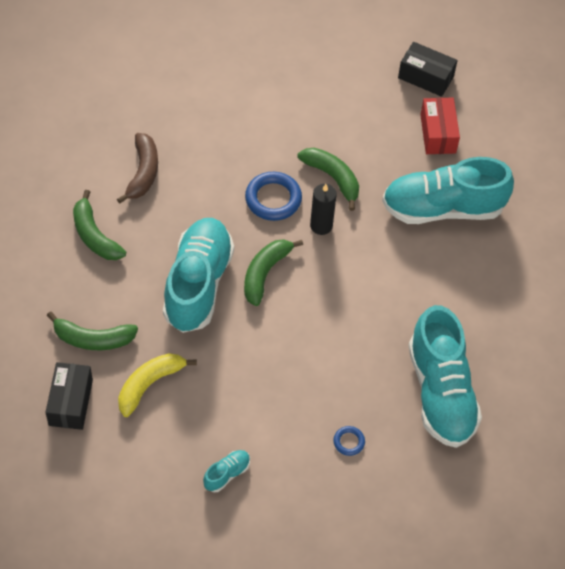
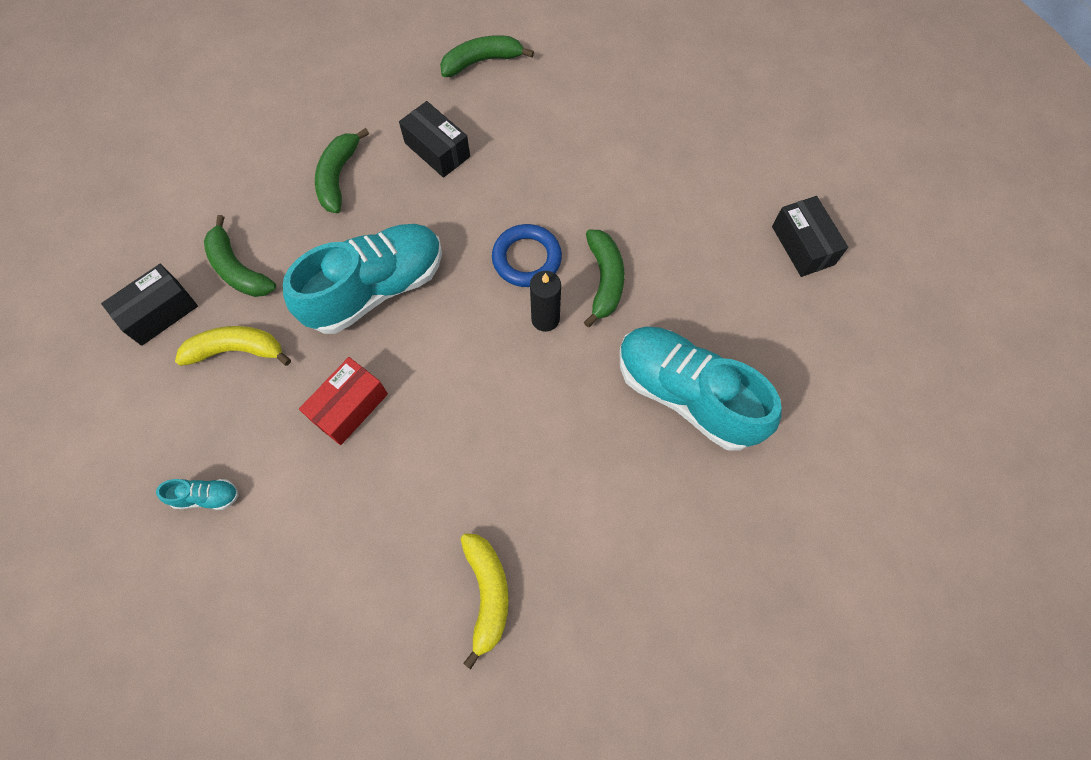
camera: 45 degrees right, 10 degrees up
brown banana [117,133,158,204] -> black box [399,101,470,178]
green banana [244,239,303,306] -> green banana moved to [440,35,534,77]
blue ring [333,426,365,456] -> none
turquoise shoe [408,305,482,448] -> yellow banana [461,533,509,669]
red box [420,98,460,154] -> red box moved to [299,357,388,445]

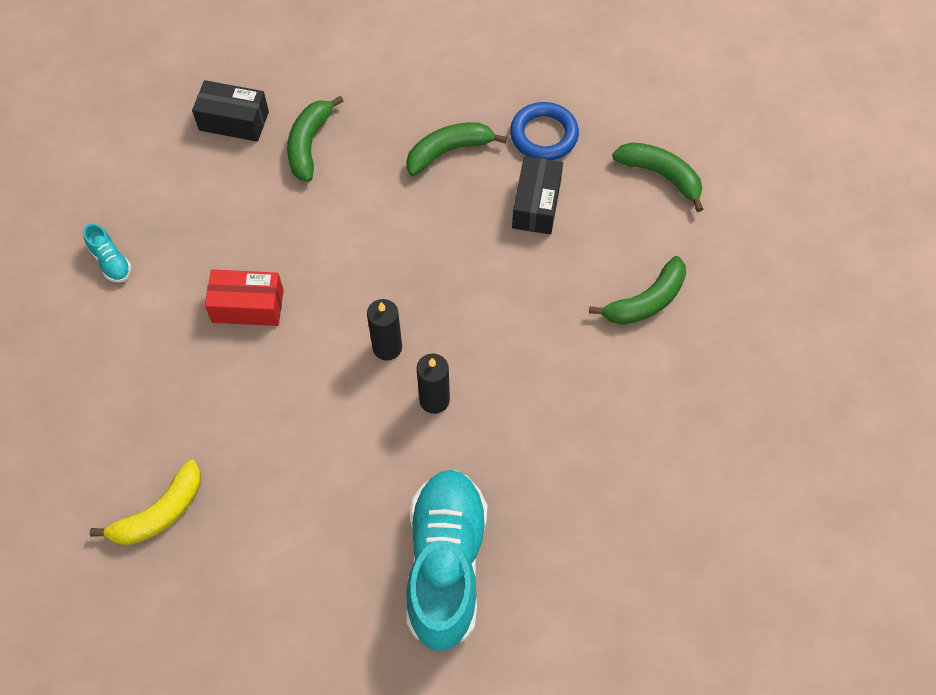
camera: 55 degrees right, 5 degrees down
yellow banana [175,326,291,366] -> none
turquoise shoe [283,224,442,334] -> none
blue ring [492,224,562,287] -> blue ring moved to [510,102,579,160]
green banana [584,230,625,327] -> green banana moved to [589,256,686,325]
black box [772,196,848,277] -> none
none -> black candle [367,299,402,361]

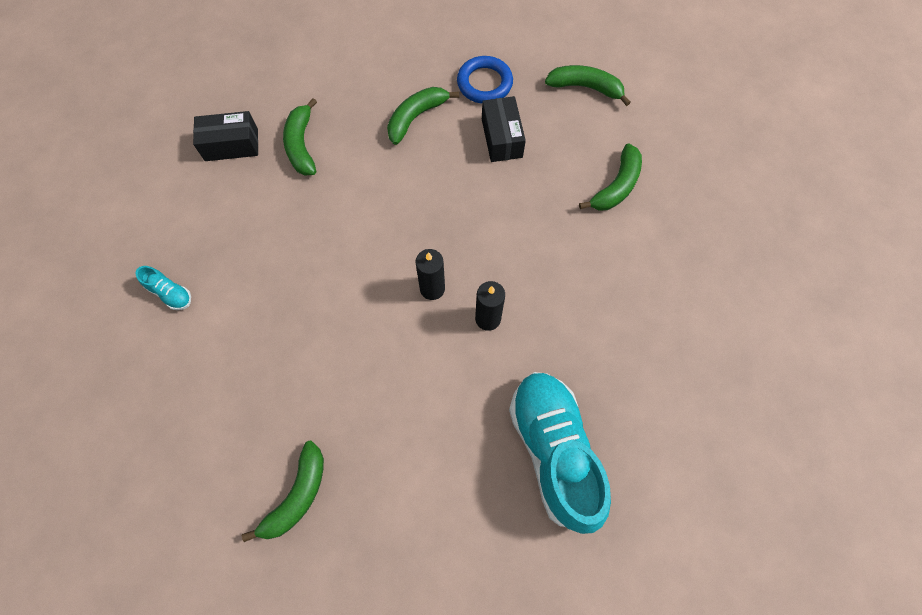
camera: 20 degrees left, 5 degrees up
yellow banana [89,459,201,545] -> green banana [242,440,324,542]
red box [205,269,284,326] -> none

